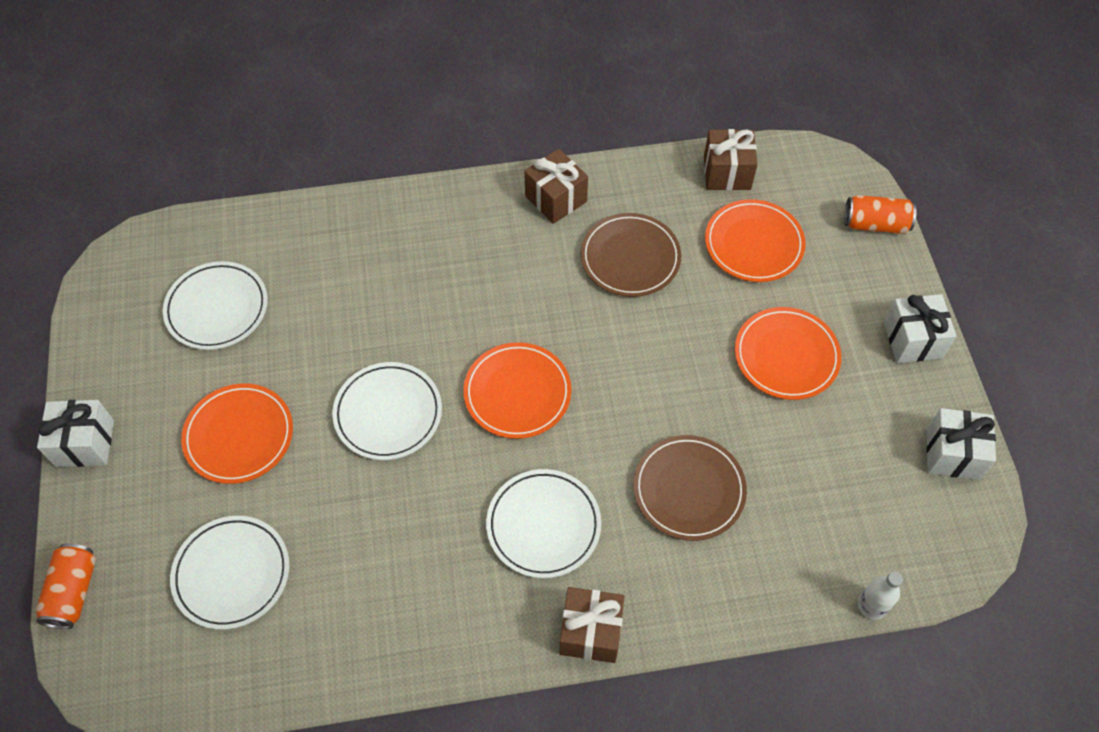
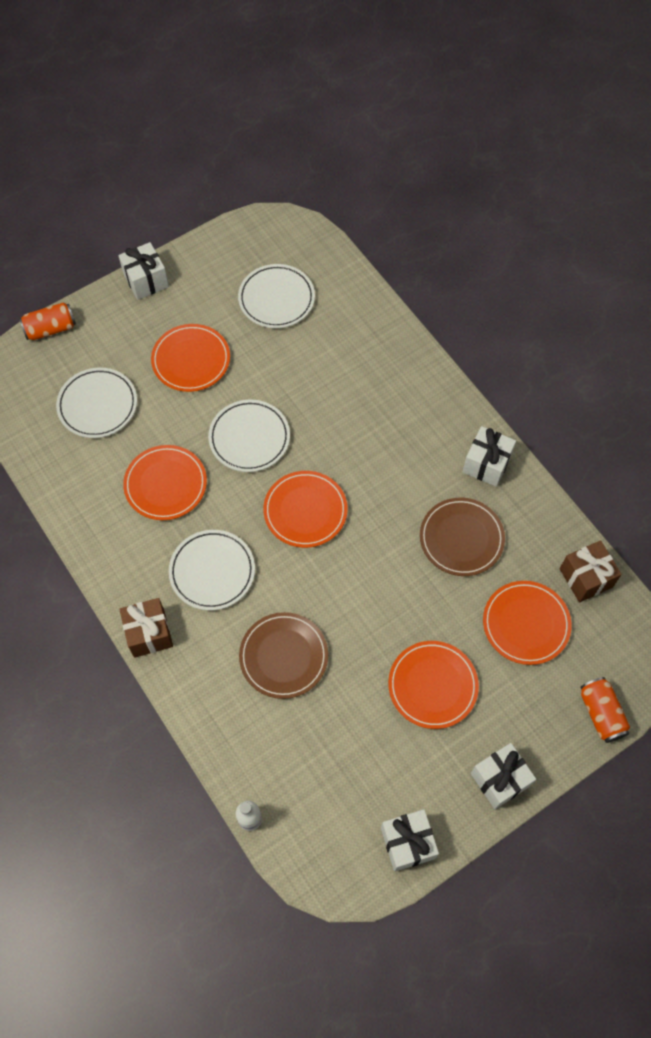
camera: 65 degrees right, 5 degrees up
brown gift [524,149,588,224] -> white gift [463,426,516,487]
none -> orange plate [123,445,207,520]

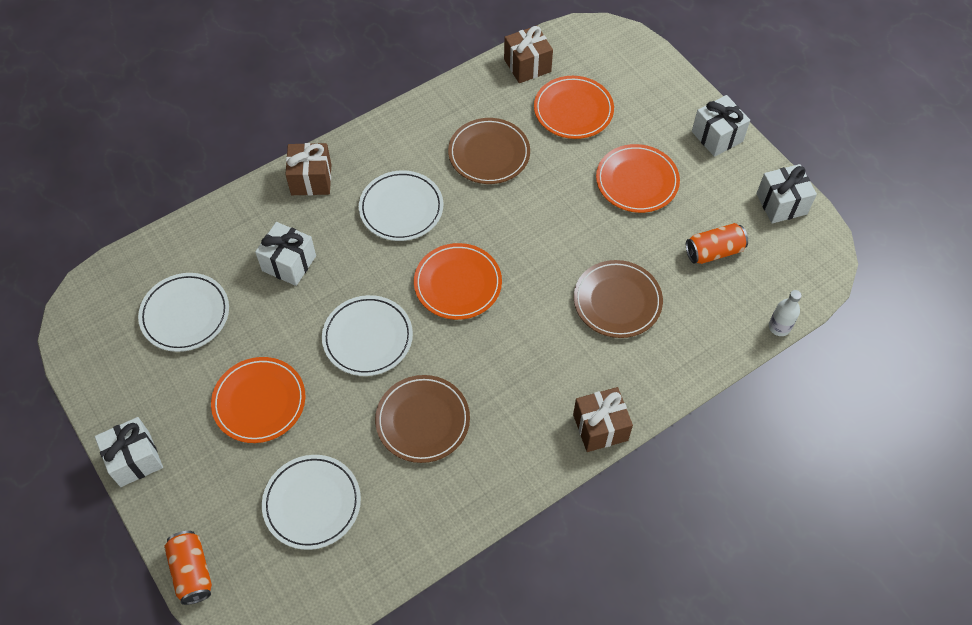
camera: 90 degrees left, 5 degrees down
orange plate [123,445,207,520] -> brown plate [375,375,470,463]
white plate [169,530,255,610] -> white plate moved to [359,171,443,241]
white gift [463,426,516,487] -> white gift moved to [255,222,316,286]
orange can [580,677,630,743] -> orange can moved to [686,223,748,264]
none -> brown gift [285,143,332,195]

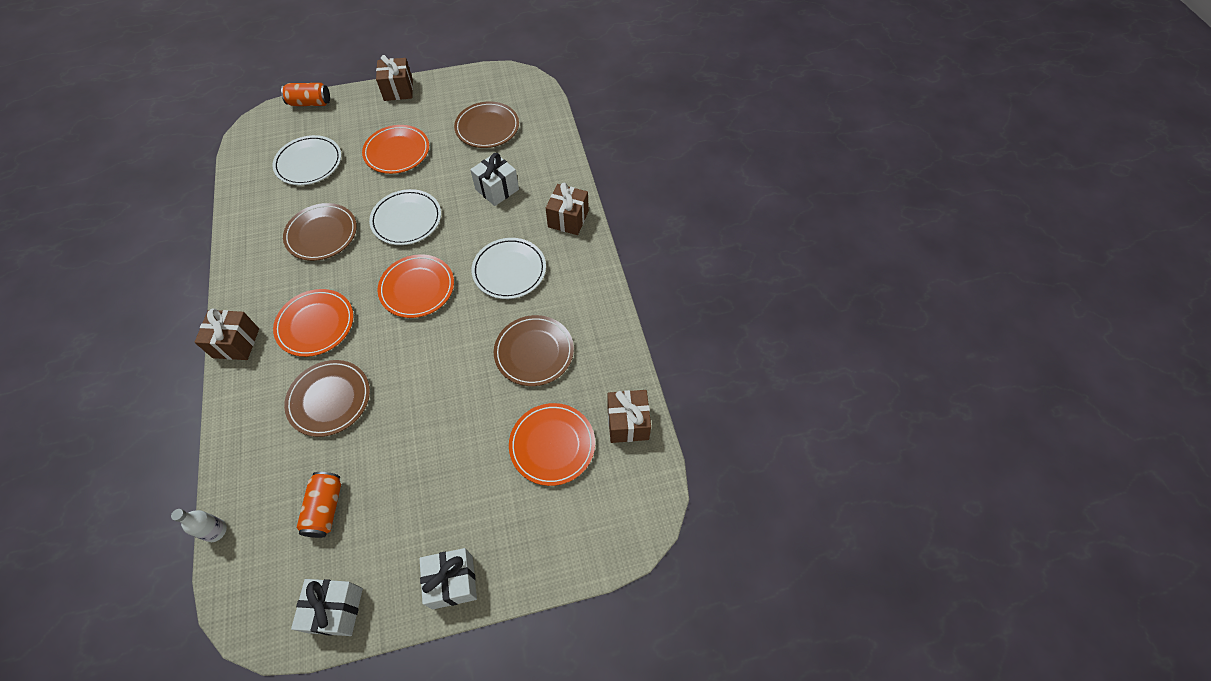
camera: 110 degrees right, 0 degrees up
white gift [95,417,163,487] -> brown gift [376,55,413,101]
white plate [138,273,229,352] -> brown plate [454,102,519,148]
orange plate [596,144,680,213] -> orange plate moved to [273,289,354,357]

